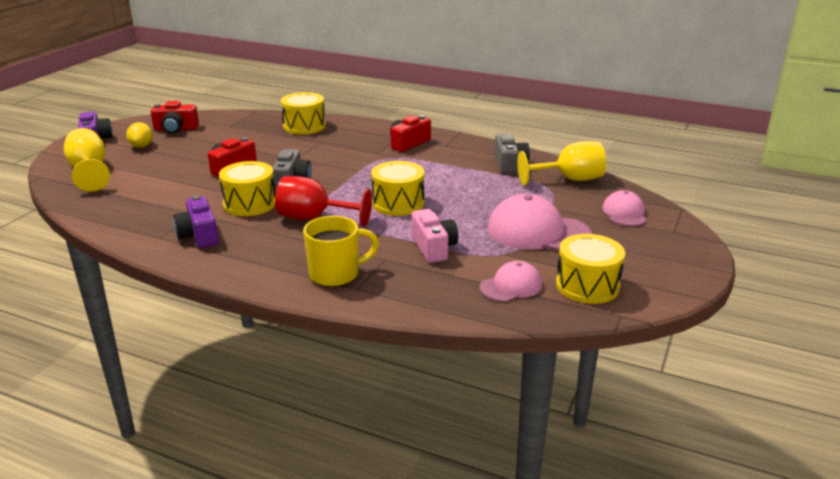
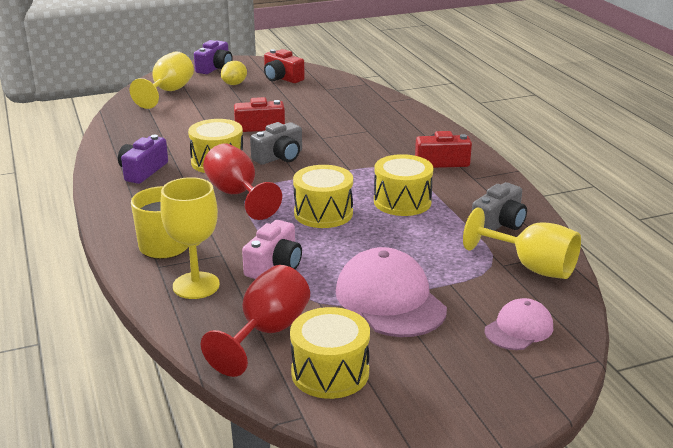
camera: 45 degrees right, 0 degrees up
yellow drum [281,92,326,134] -> yellow drum moved to [374,154,434,216]
pink cap [480,261,542,302] -> red goblet [201,265,310,377]
none -> yellow goblet [160,177,220,299]

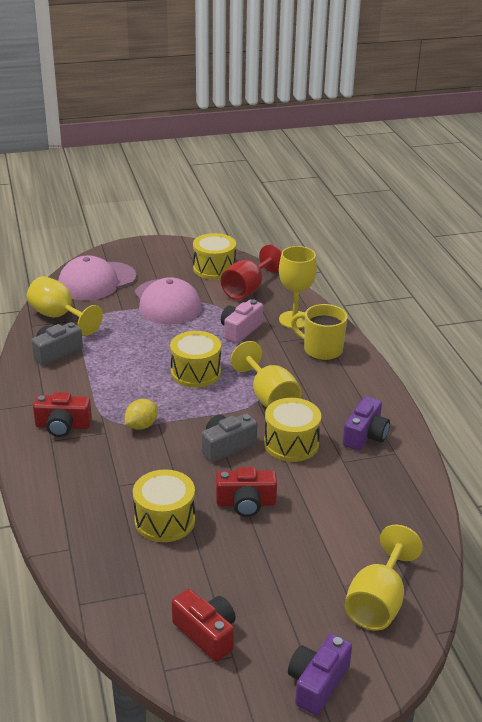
camera: 175 degrees left, 5 degrees up
red goblet [203,143,282,220] -> yellow goblet [231,341,302,408]
yellow lemon [221,61,247,85] -> yellow lemon moved to [125,399,158,430]
yellow drum [374,154,434,216] -> yellow drum moved to [133,469,195,542]
pink cap [485,298,553,350] -> pink cap [58,255,136,300], size x1.76

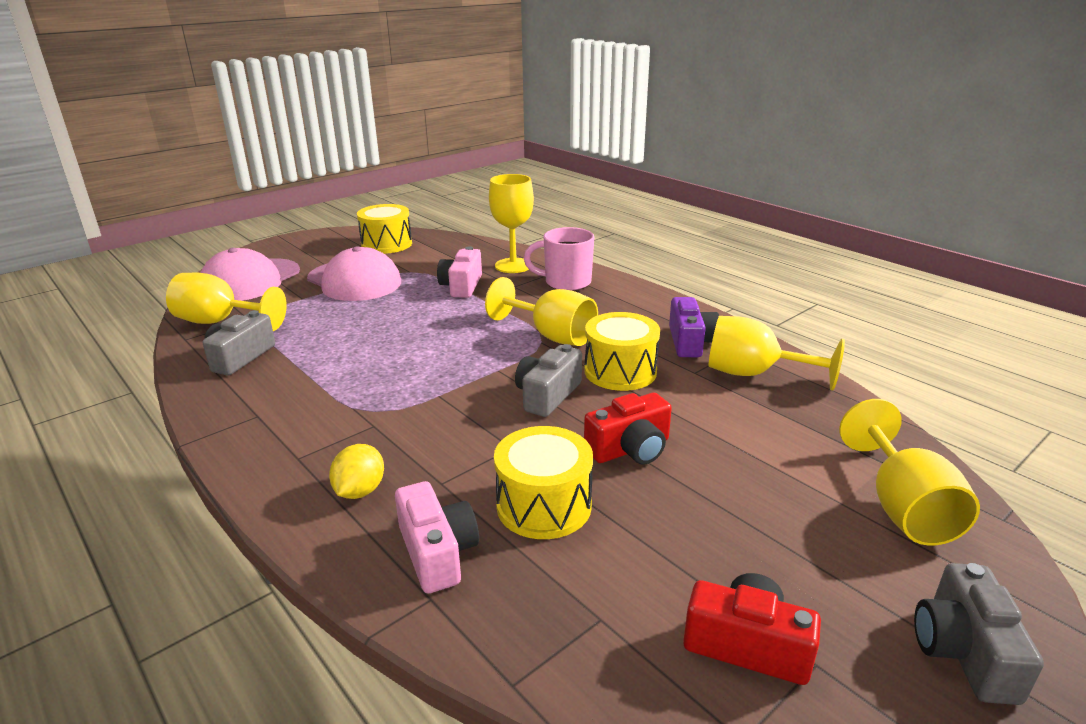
camera: 25 degrees left, 5 degrees down
red camera [33,392,92,437] -> none
yellow lemon [125,399,158,430] -> yellow lemon moved to [329,444,384,499]
yellow drum [170,331,221,388] -> none
red goblet [221,244,282,300] -> none
purple camera [288,634,352,715] -> grey camera [914,563,1044,705]
yellow mug [291,304,348,360] -> pink mug [524,227,594,291]
none -> pink camera [395,481,479,593]
none -> yellow goblet [708,316,845,391]

